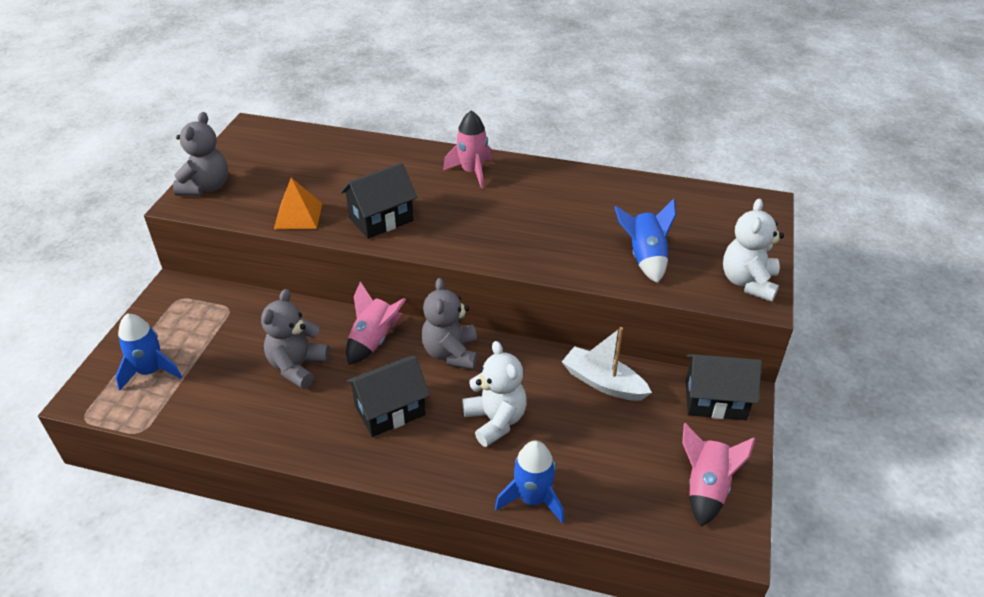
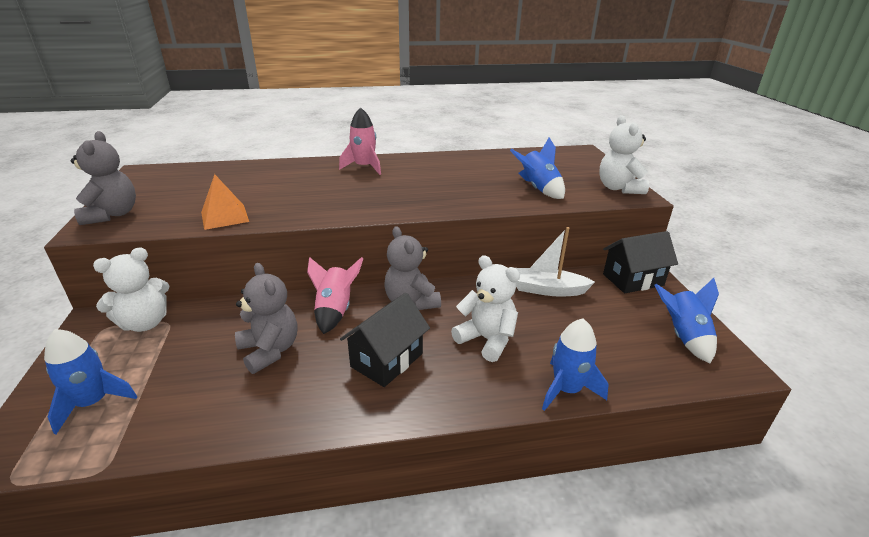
camera: 25 degrees left, 10 degrees down
grey teddy bear [261,289,330,389] -> grey teddy bear turned 150 degrees clockwise [235,263,297,374]
black house [340,163,417,239] -> none
pink rocket [682,423,756,527] -> blue rocket [655,278,719,363]
none -> white teddy bear [93,248,169,332]

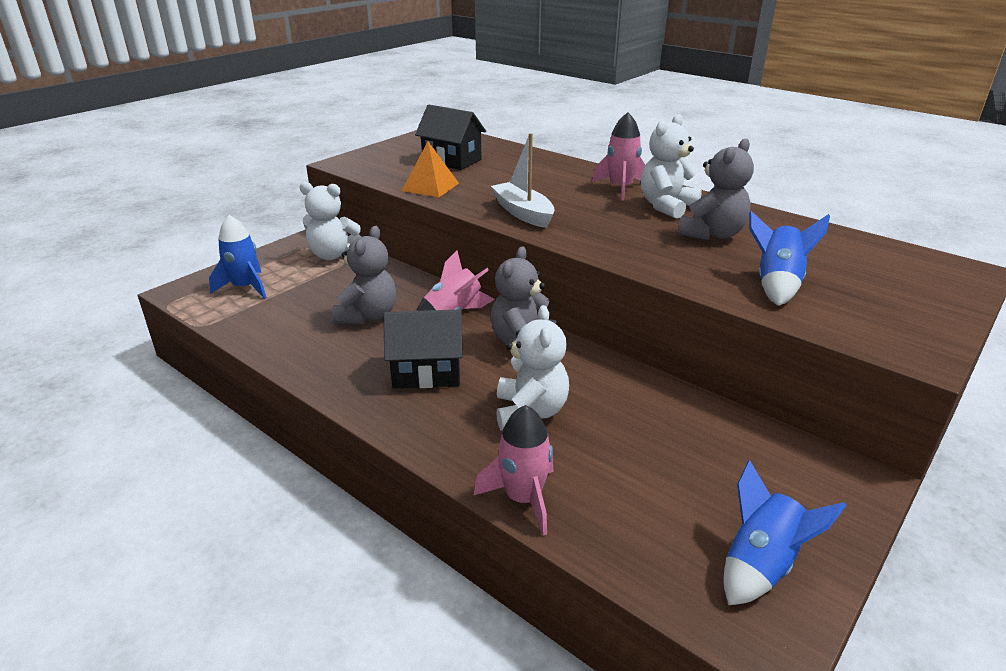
camera: 50 degrees right, 0 degrees up
grey teddy bear [71,131,136,225] -> grey teddy bear moved to [678,138,754,240]
white boat [516,227,595,296] -> white boat moved to [491,133,555,228]
blue rocket [542,319,608,411] -> pink rocket [473,405,554,536]
white teddy bear [599,115,649,194] -> white teddy bear moved to [641,114,702,219]
black house [603,231,678,293] -> black house moved to [415,105,486,170]

